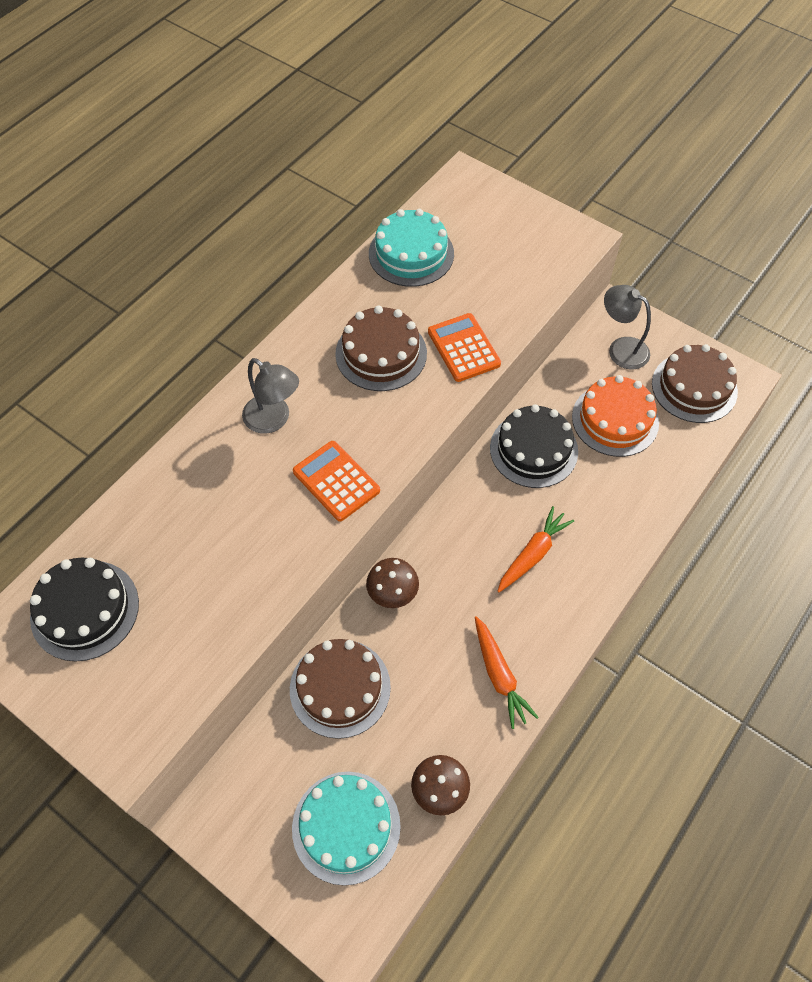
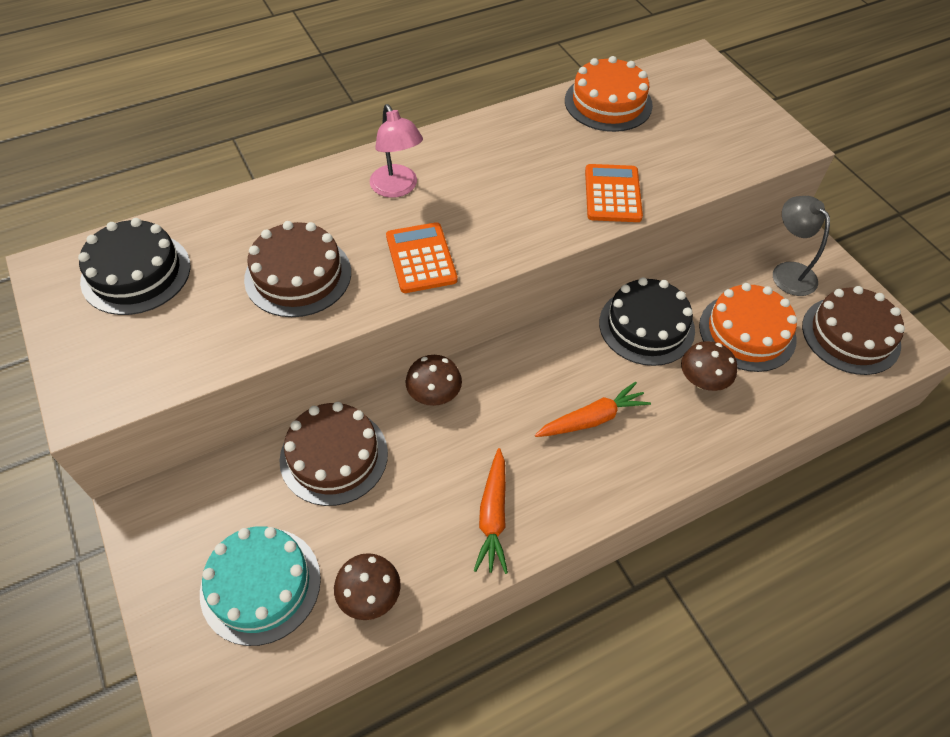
camera: 25 degrees right, 5 degrees down
grey lamp [242,358,299,434] -> pink lamp [370,104,423,198]
brown cake [335,306,427,391] -> brown cake moved to [244,221,351,317]
turquoise cake [369,209,454,287] -> orange cake [565,56,653,132]
none -> brown mushroom [681,341,737,391]

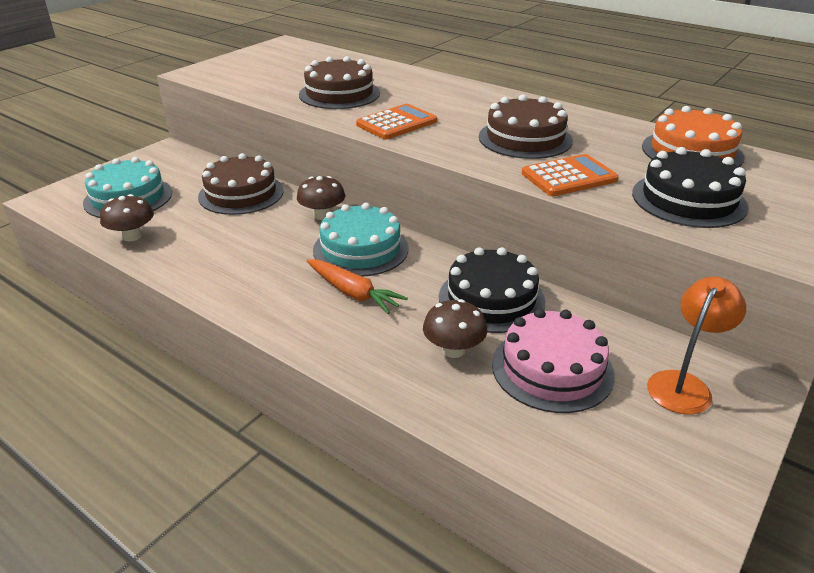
camera: 65 degrees right, 20 degrees down
black cake [78,218,191,315] -> black cake moved to [632,147,748,228]
pink lamp [370,104,423,198] -> none
orange carrot [474,448,508,574] -> none
orange cake [699,283,797,372] -> pink cake [492,309,615,413]
grey lamp [773,196,830,296] -> orange lamp [647,276,746,414]
brown cake [802,286,905,375] -> brown cake moved to [479,94,573,159]
none -> turquoise cake [313,203,409,277]

